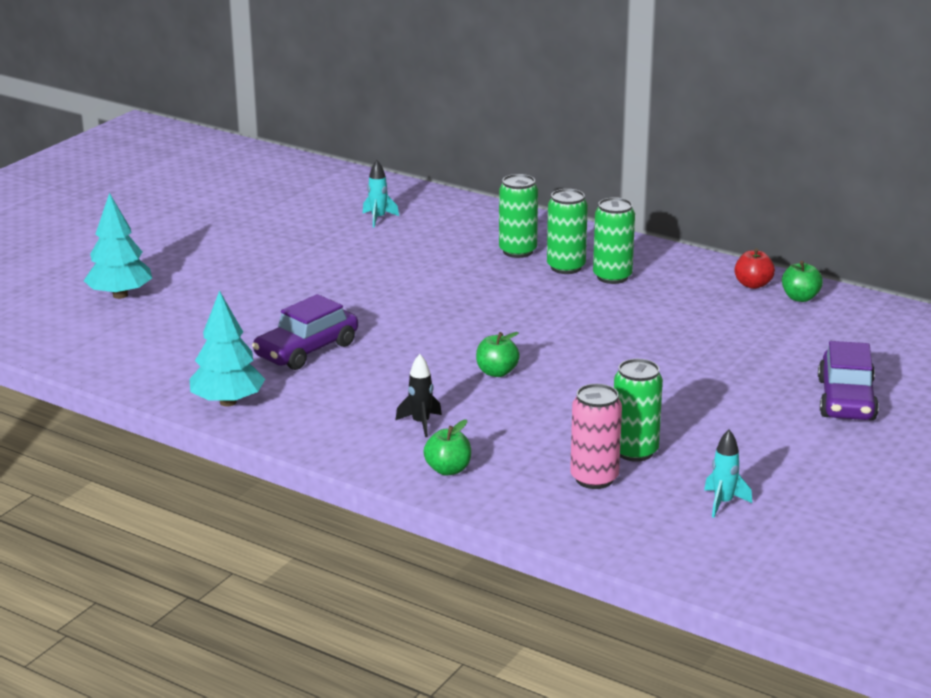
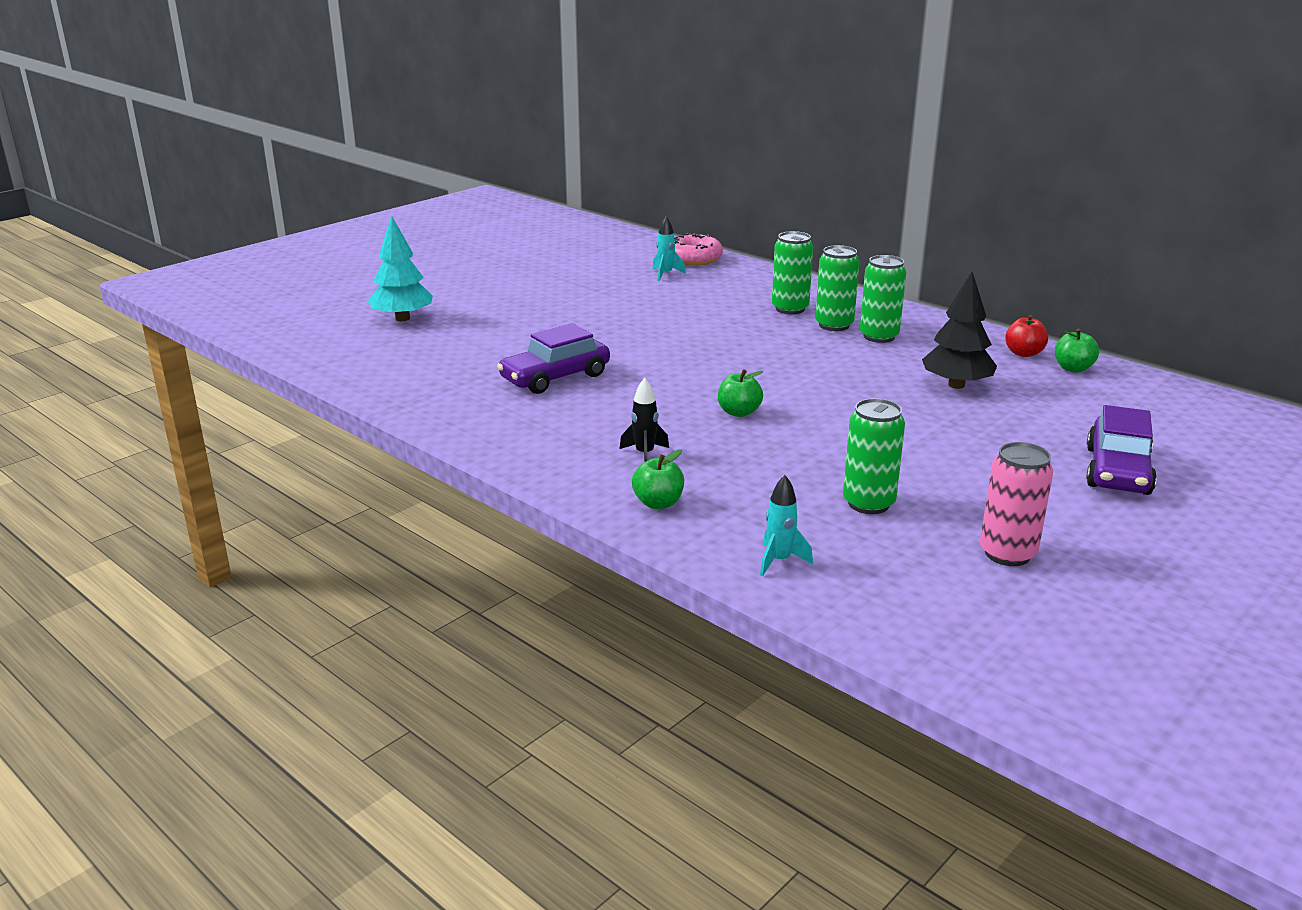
camera: 10 degrees right, 0 degrees up
turquoise tree [190,290,265,406] -> none
pink can [570,384,622,489] -> pink can moved to [980,442,1053,566]
turquoise rocket [704,430,752,518] -> turquoise rocket moved to [760,475,813,577]
none -> pink donut [674,233,723,265]
none -> black tree [922,272,997,389]

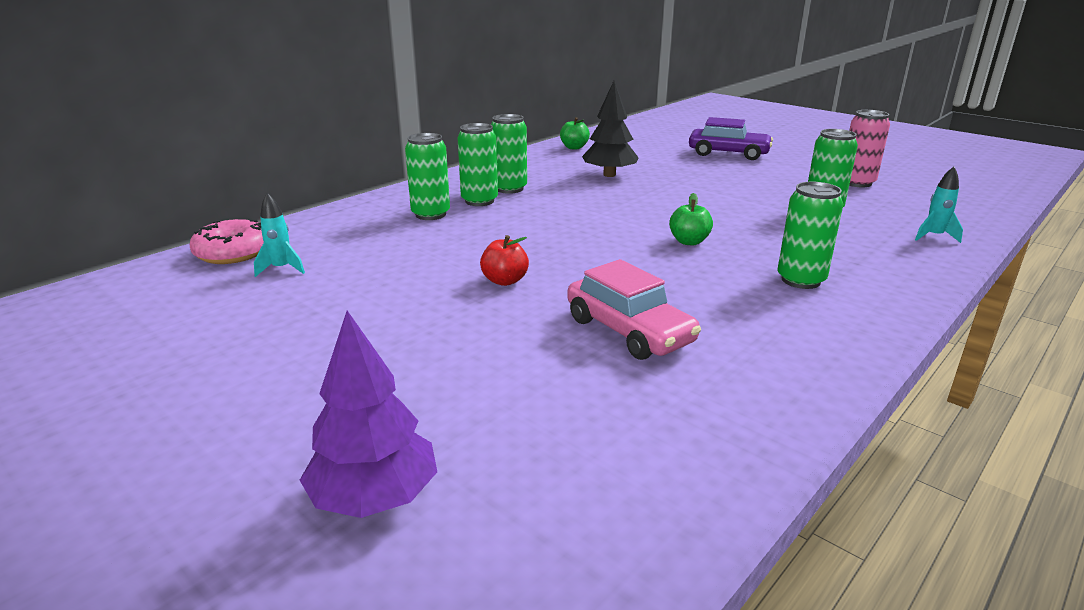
camera: 90 degrees left, 0 degrees up
turquoise tree [368,216,433,321] -> purple tree [300,311,437,518]
purple car [497,323,610,394] -> pink car [567,259,701,360]
black rocket [619,378,669,462] -> green can [778,182,843,289]
green apple [632,450,684,509] -> none
red apple [1005,315,1048,357] -> red apple moved to [480,235,529,286]

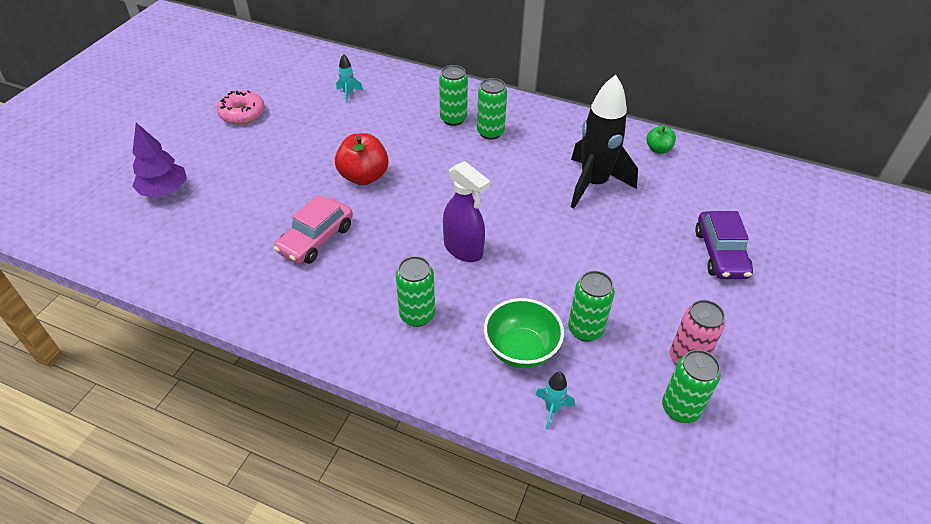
camera: 70 degrees right, 20 degrees up
pink donut [190,219,264,264] -> pink donut moved to [217,90,265,124]
red apple [480,235,529,286] -> red apple [335,133,389,185], size x1.75
green can [491,114,527,194] -> green can moved to [662,350,721,423]
black tree [582,81,639,177] -> black rocket [571,75,638,208]
green apple [669,193,713,245] -> purple spray bottle [443,161,490,262]
none -> green bowl [484,298,564,368]

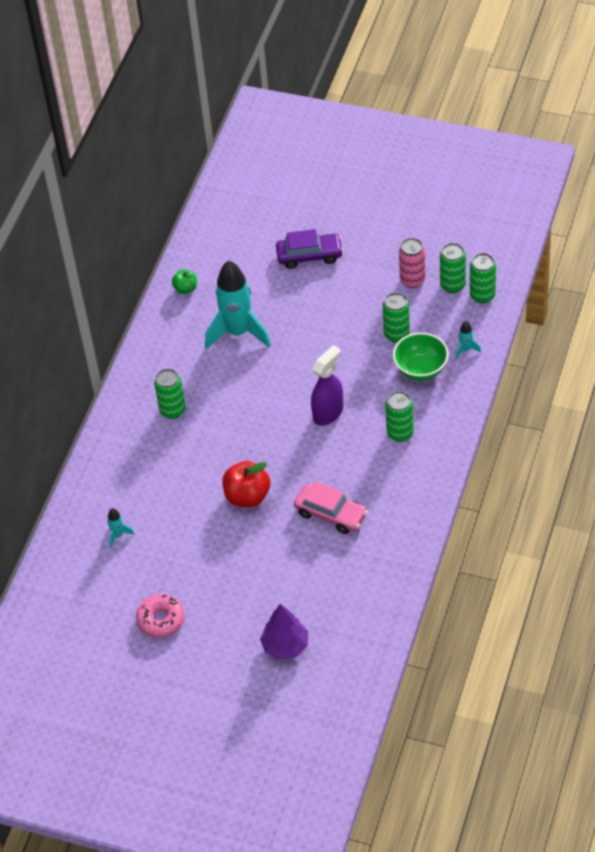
camera: 90 degrees left, 5 degrees up
green can [439,65,468,126] -> green can moved to [470,253,496,303]
black rocket [571,75,638,208] -> turquoise rocket [205,260,270,349]

